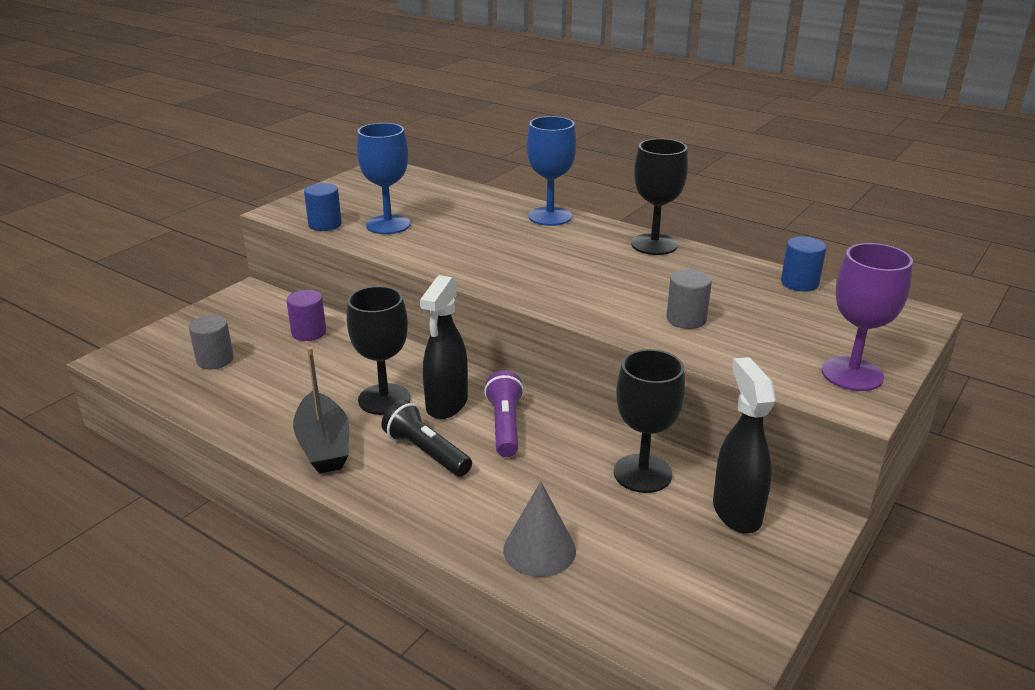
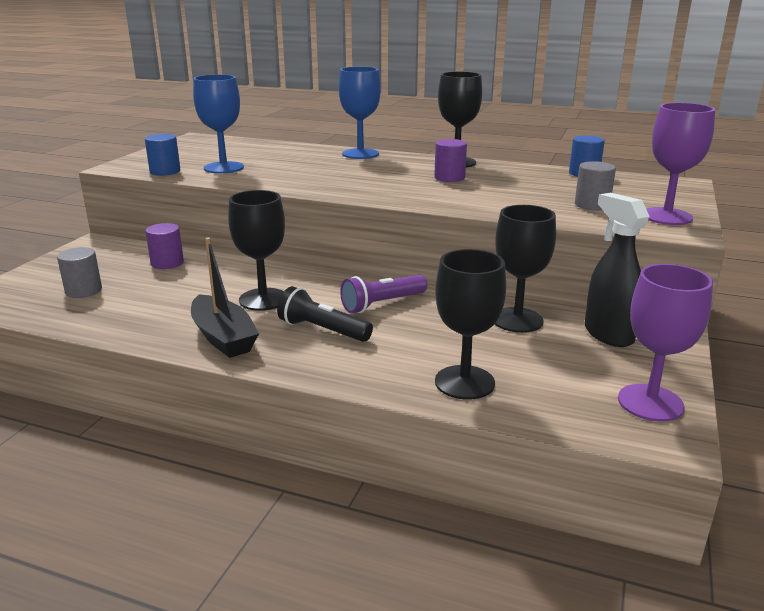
camera: 15 degrees left, 5 degrees down
black spray bottle [420,275,468,419] -> none
purple flashlight [484,370,524,457] -> purple flashlight turned 105 degrees counterclockwise [340,275,427,313]
grey cone [503,481,576,577] -> black goblet [435,249,506,400]
grey cylinder [667,269,712,329] -> grey cylinder moved to [575,161,616,210]
none -> purple cylinder [434,139,467,182]
none -> purple goblet [618,264,713,422]

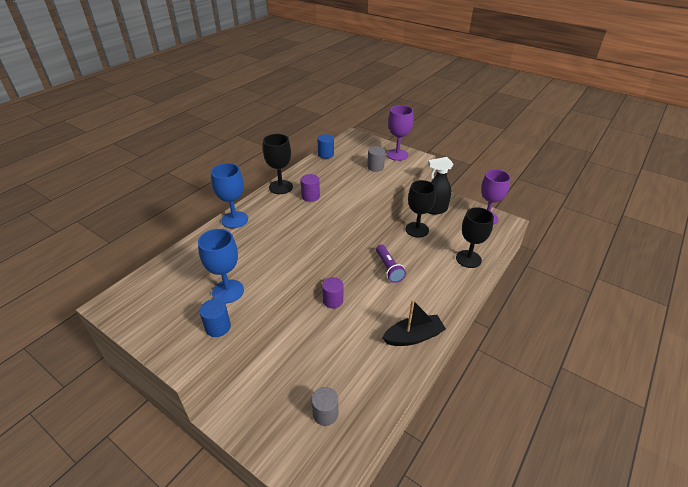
camera: 75 degrees left, 15 degrees up
purple cylinder [145,223,184,269] -> purple cylinder moved to [322,277,343,309]
black goblet [228,190,285,311] -> none
black flashlight [277,286,373,342] -> none

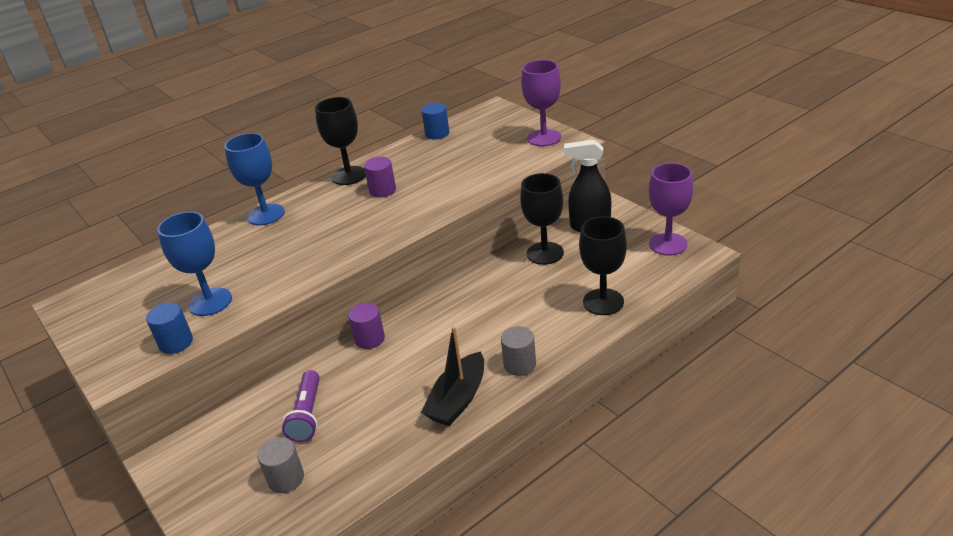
camera: 20 degrees right, 5 degrees down
grey cylinder [367,146,385,172] -> grey cylinder moved to [501,326,536,376]
purple flashlight [376,245,406,283] -> purple flashlight moved to [282,370,320,442]
black boat [382,300,446,346] -> black boat turned 120 degrees clockwise [421,326,484,426]

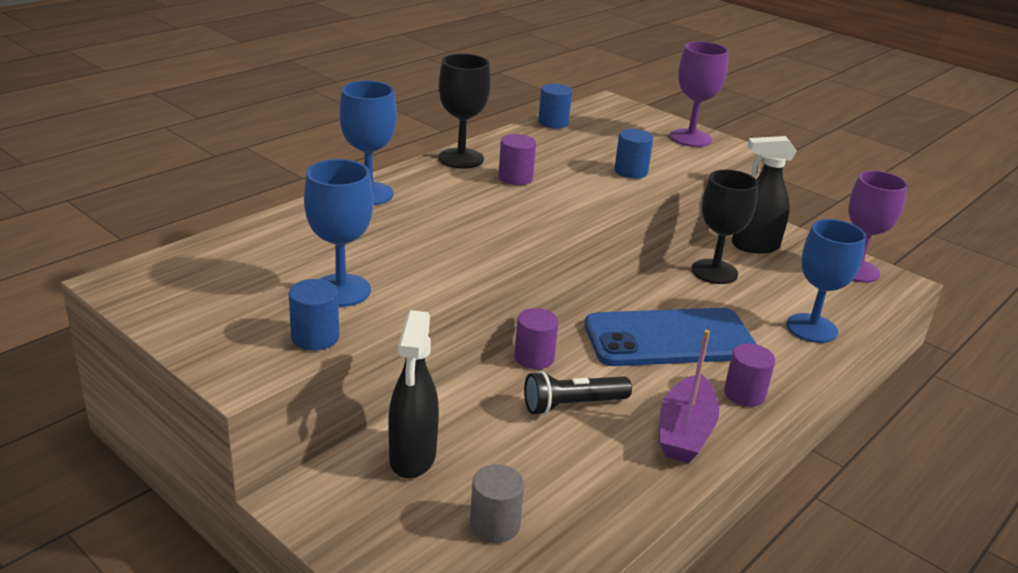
camera: 15 degrees left, 5 degrees down
purple flashlight [282,370,320,442] -> none
black boat [421,326,484,426] -> purple boat [659,330,719,463]
grey cylinder [501,326,536,376] -> purple cylinder [724,344,775,407]
black goblet [579,216,627,315] -> blue goblet [787,219,866,343]
none -> black spray bottle [388,310,439,478]
none -> black flashlight [524,371,632,415]
none -> blue phone [584,308,757,366]
none -> blue cylinder [614,129,653,178]

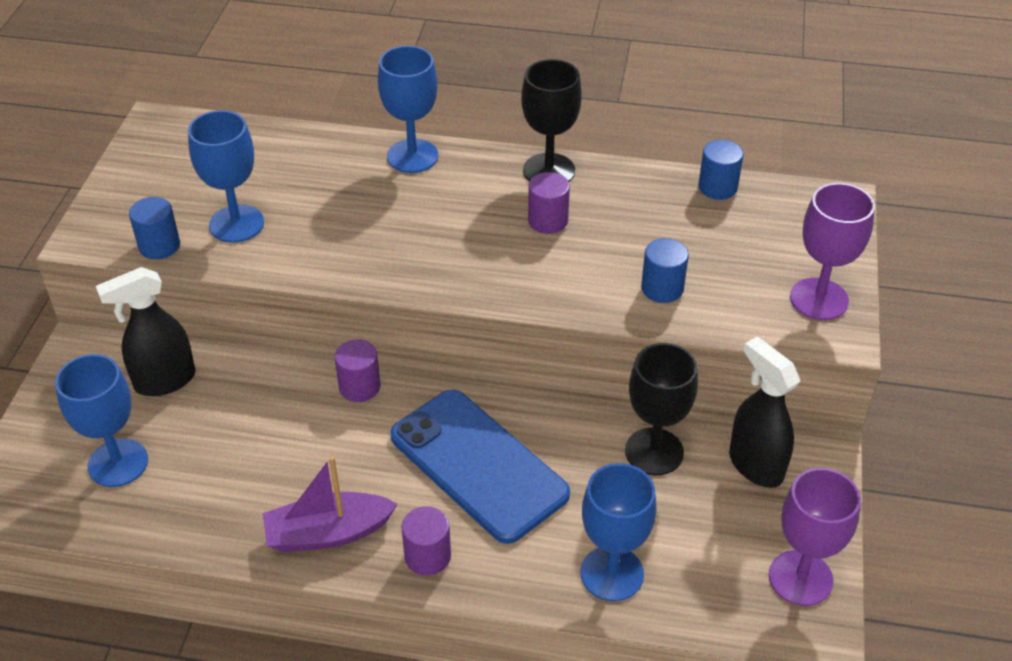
camera: 60 degrees right, 15 degrees up
grey cylinder [470,464,524,543] -> blue goblet [55,354,148,487]
black flashlight [524,371,632,415] -> none

